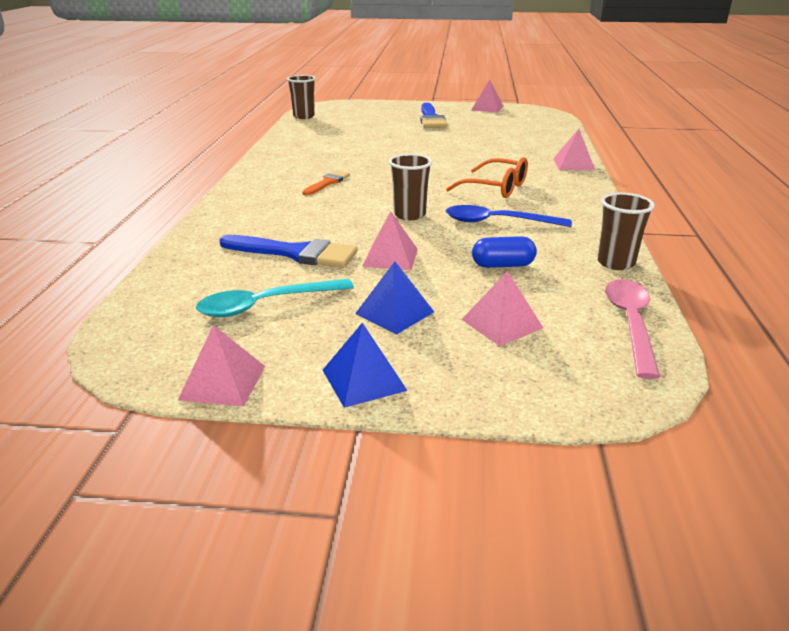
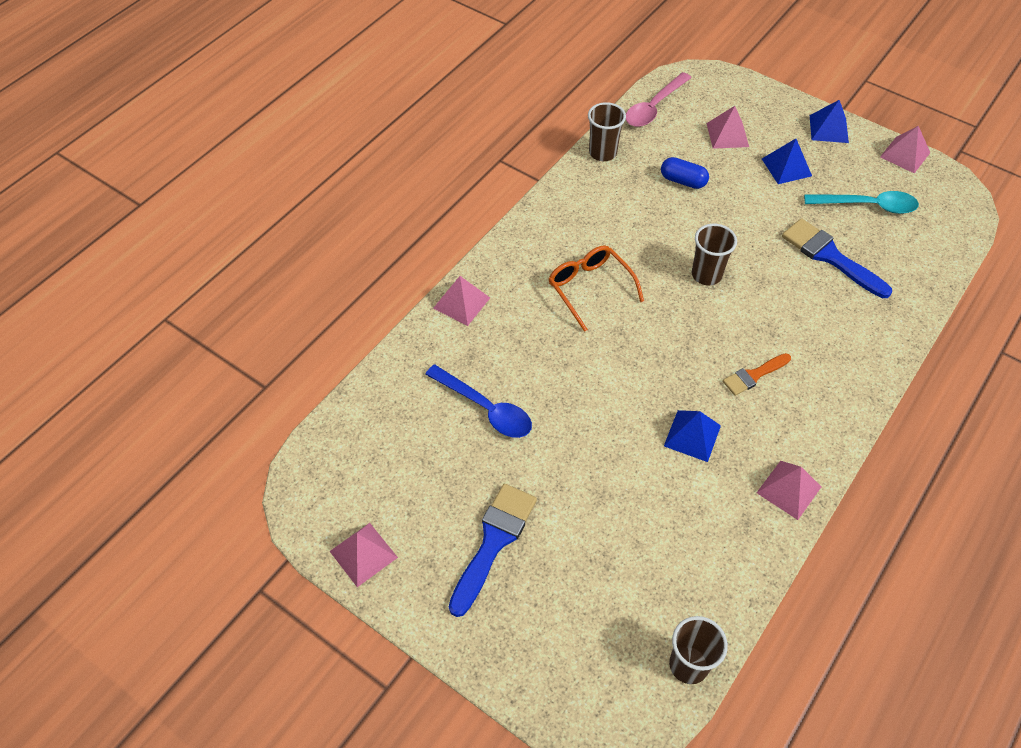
camera: 150 degrees left, 25 degrees up
pink pyramid [362,211,418,270] -> pink pyramid moved to [757,461,821,520]
blue spoon [446,205,572,227] -> blue spoon moved to [425,365,532,438]
none -> blue pyramid [664,410,721,462]

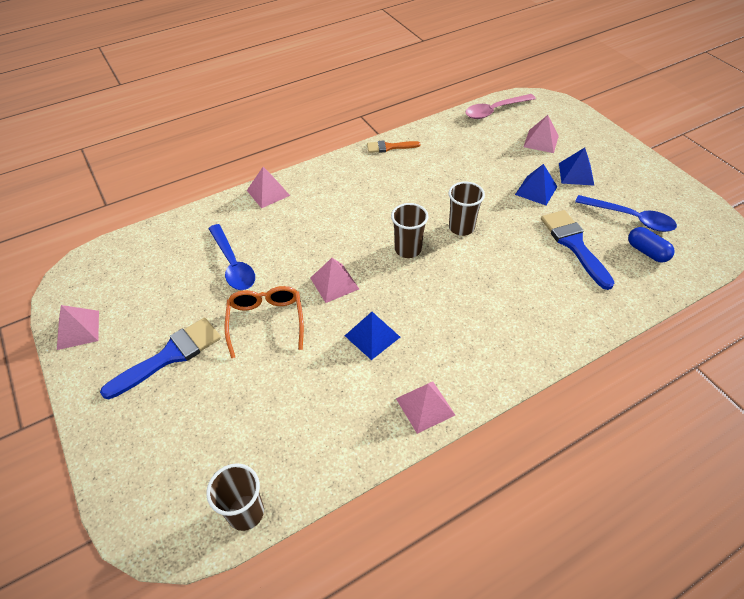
camera: 25 degrees right, 5 degrees down
orange glasses [548,245,644,332] -> orange glasses moved to [225,286,304,358]
brown cup [588,102,626,161] -> brown cup moved to [391,203,429,258]
blue capsule [661,157,709,189] -> blue capsule moved to [628,227,675,263]
orange brush [723,353,791,396] -> orange brush moved to [367,141,420,153]
turquoise spoon [804,191,919,214] -> blue spoon [575,195,677,232]
blue pyramid [810,100,849,143] -> blue pyramid moved to [515,164,557,205]
pink pyramid [880,126,930,173] -> pink pyramid moved to [310,258,359,303]

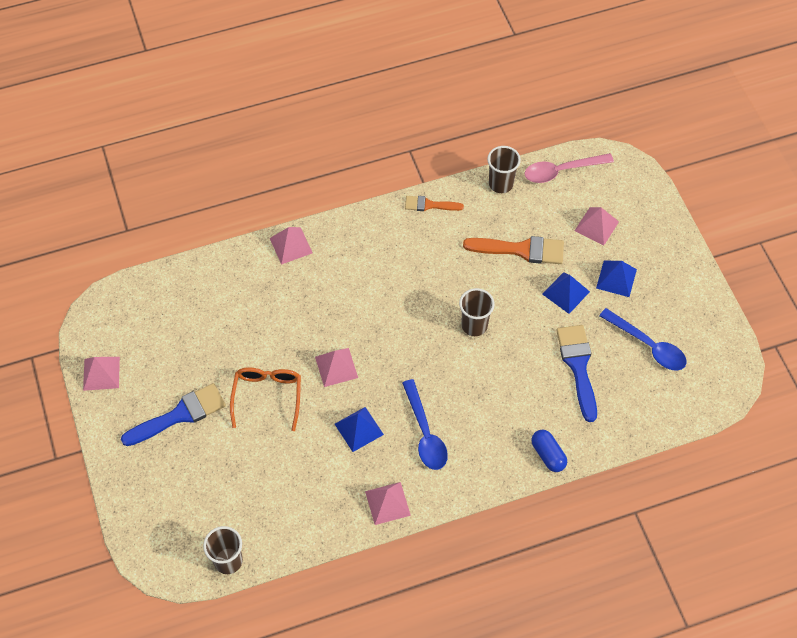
camera: 10 degrees right, 10 degrees up
blue spoon [208,224,255,290] -> blue spoon moved to [402,379,448,470]
brown cup [391,203,429,258] -> brown cup moved to [487,146,521,193]
blue capsule [628,227,675,263] -> blue capsule moved to [531,430,567,472]
none -> orange brush [463,236,564,264]

